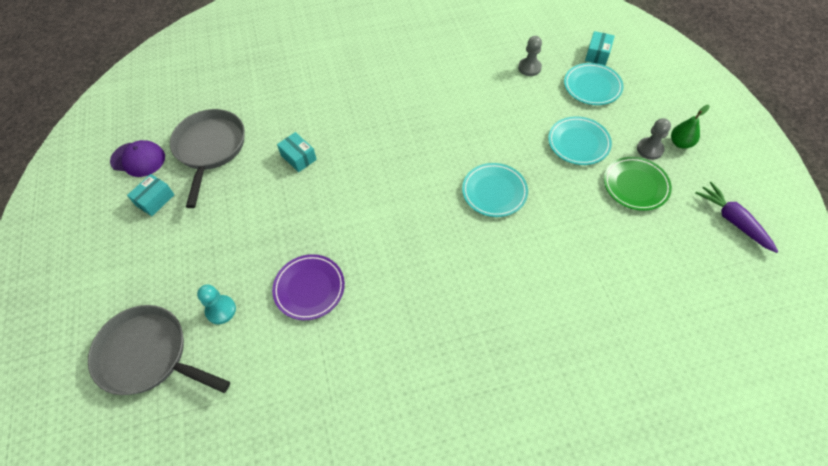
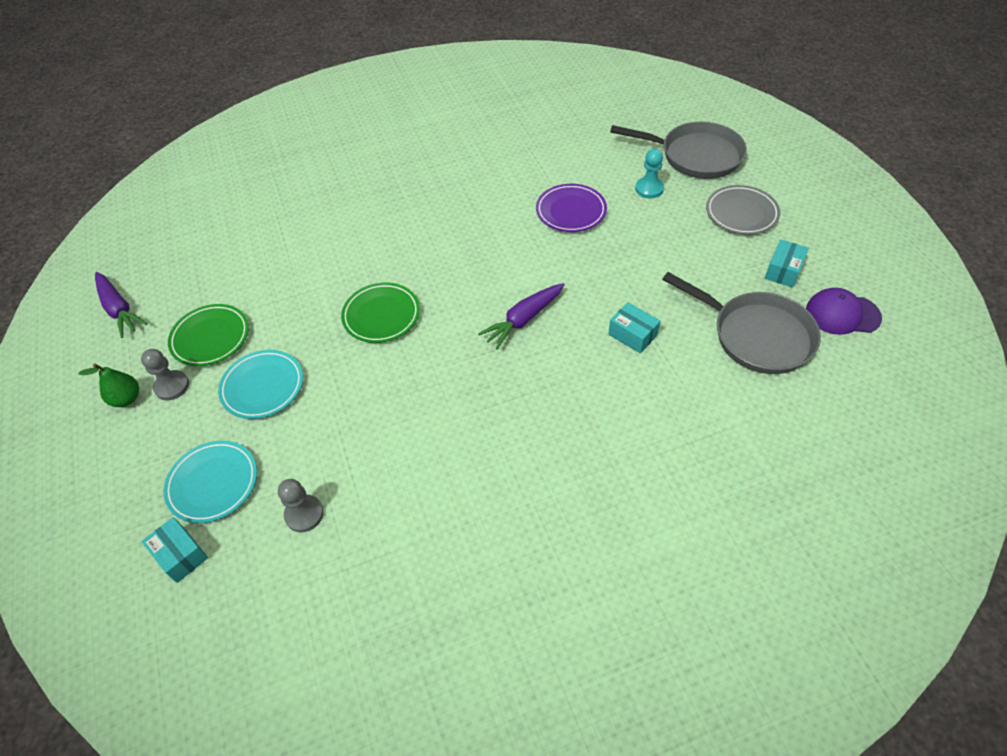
camera: 175 degrees right, 5 degrees down
grey pan [170,109,245,208] -> grey pan turned 45 degrees counterclockwise [662,272,821,374]
turquoise plate [462,163,528,217] -> green plate [341,283,420,343]
turquoise box [585,31,615,65] -> turquoise box turned 60 degrees counterclockwise [141,517,208,583]
none -> purple carrot [478,283,565,350]
none -> grey plate [706,185,780,235]

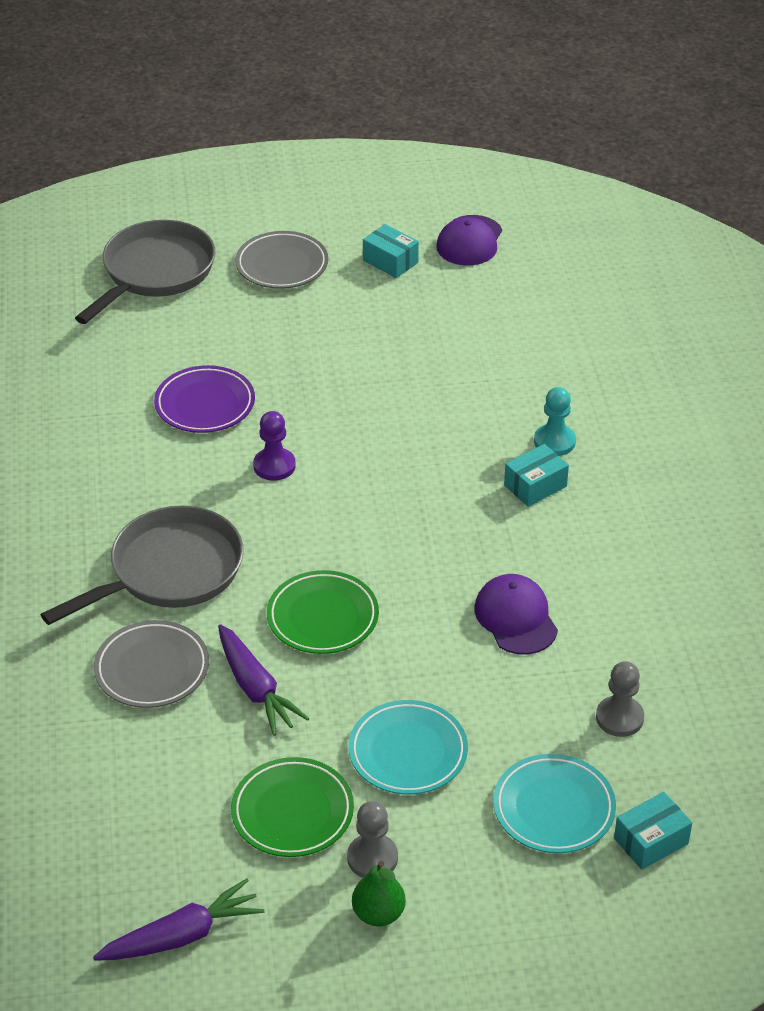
camera: 80 degrees left, 10 degrees down
purple carrot [478,283,565,350] -> purple carrot moved to [218,624,309,736]
turquoise box [608,302,660,354] -> turquoise box moved to [504,444,569,507]
turquoise pawn [635,149,664,198] -> turquoise pawn moved to [534,387,576,456]
grey pan [662,272,821,374] -> grey pan moved to [41,505,244,625]
none -> grey plate [94,620,209,708]
none -> purple pawn [253,411,296,481]
none -> purple cap [475,574,558,655]

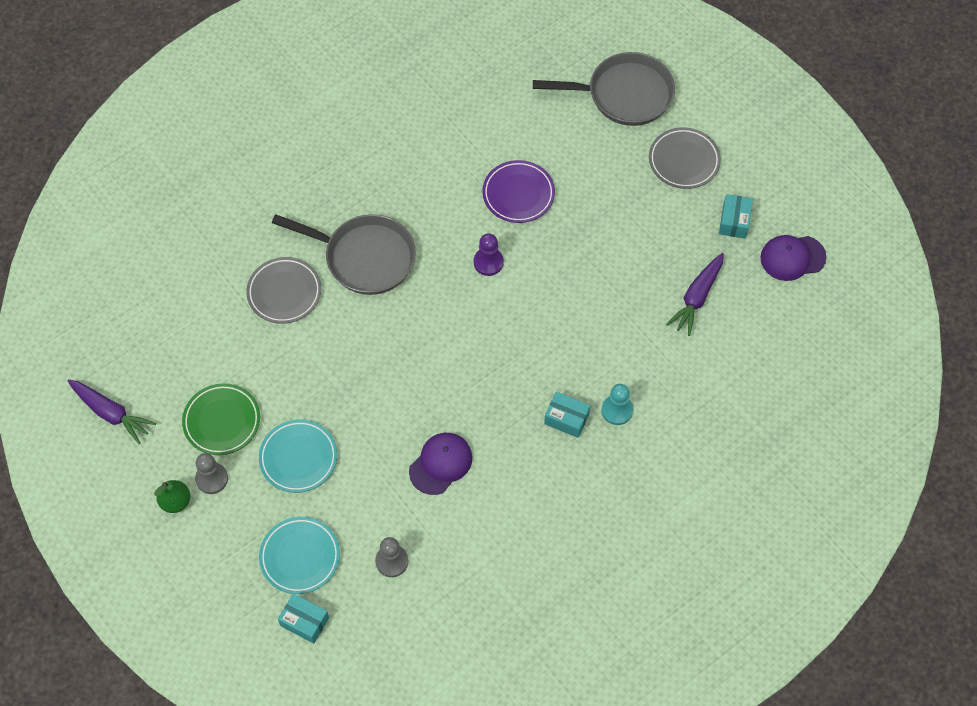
camera: 60 degrees right, 20 degrees up
purple carrot [218,624,309,736] -> purple carrot moved to [666,253,724,336]
green plate [267,570,379,654] -> none

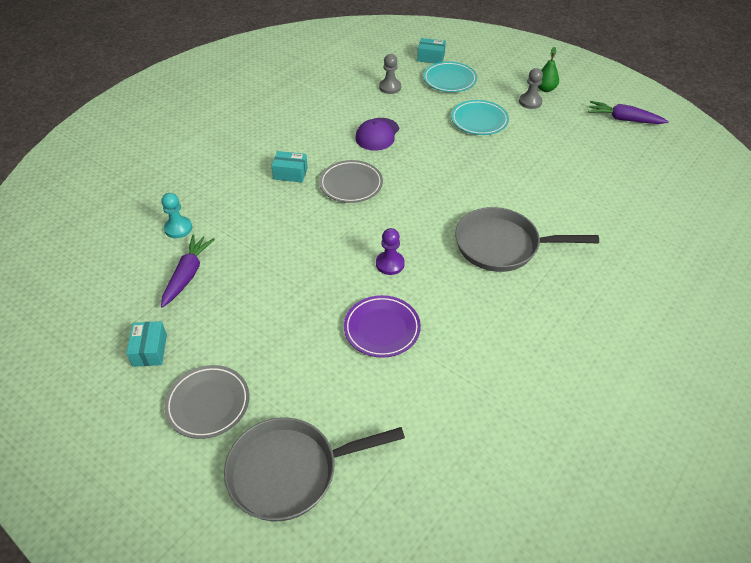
camera: 165 degrees right, 15 degrees down
green plate [182,383,260,455] -> none
grey plate [246,257,321,324] -> grey plate moved to [319,160,383,203]
turquoise pawn [601,384,633,425] -> turquoise pawn moved to [161,193,192,238]
purple cap [760,235,826,281] -> none

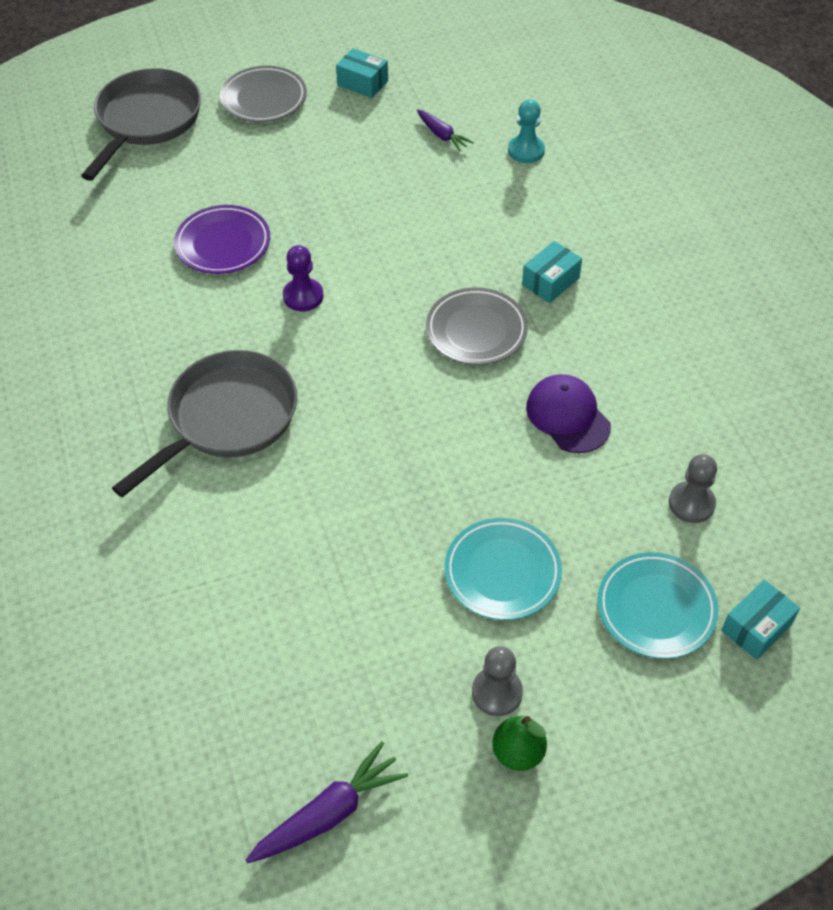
camera: 125 degrees right, 5 degrees up
purple carrot [161,234,215,308] -> purple carrot [417,109,474,152], size x0.63

